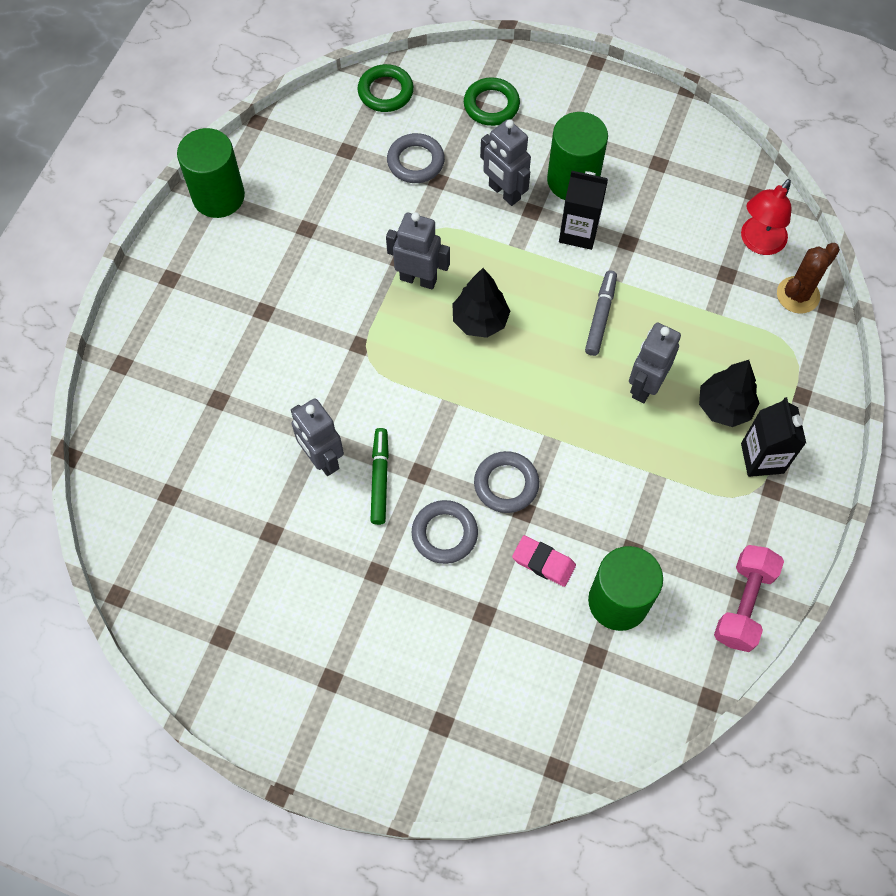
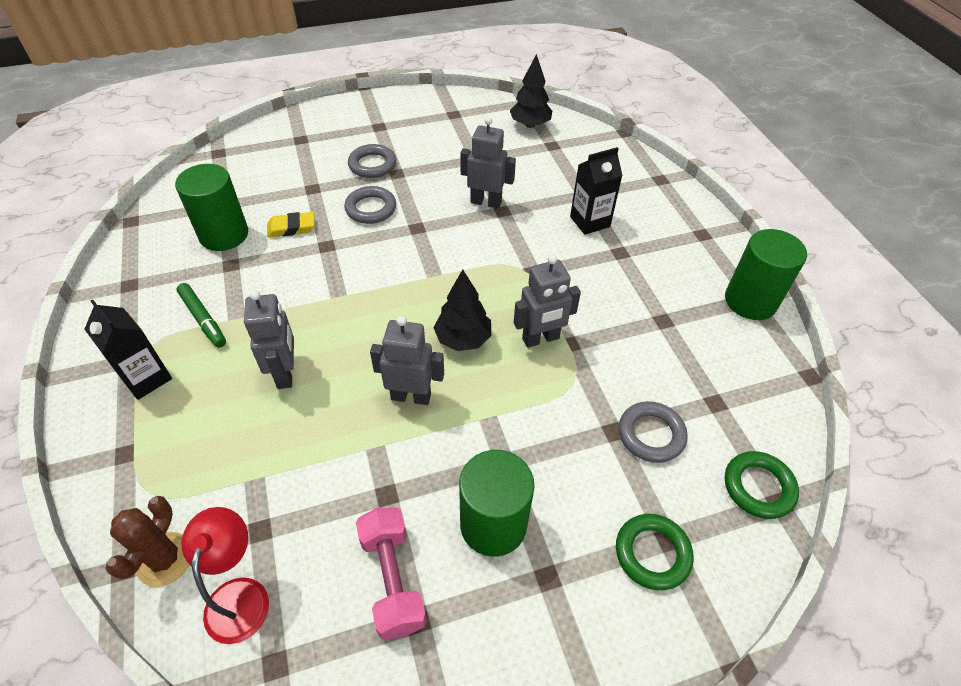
camera: 140 degrees right, 15 degrees down
green marker [370,428,389,525] -> green marker moved to [176,283,226,348]
grey ring [474,451,539,513] -> grey ring moved to [348,144,396,178]
grey robot [480,119,531,206] -> grey robot moved to [370,316,444,405]
pink eraser [512,535,576,587] -> yellow eraser [267,212,315,237]
black carton [559,171,608,250] -> black carton moved to [570,147,623,235]
grey marker [585,271,617,356] -> none
black tree [699,360,760,427] -> black tree moved to [510,54,552,128]
pink dumbbell [714,545,784,652] -> pink dumbbell moved to [356,507,427,640]

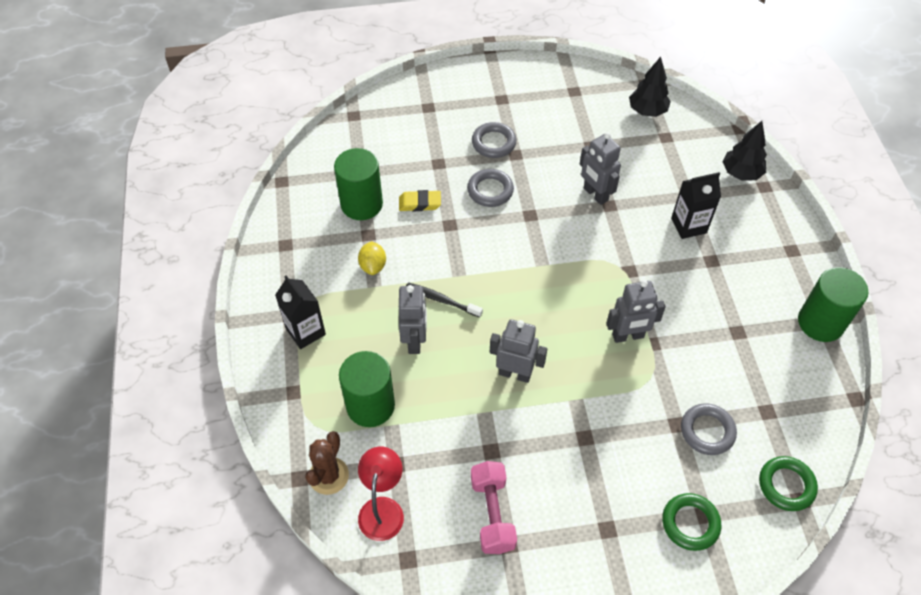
camera: 10 degrees right, 5 degrees up
green marker [176,283,226,348] -> none
black tree [434,269,491,351] -> black tree moved to [723,121,767,181]
green cylinder [459,450,535,557] -> green cylinder moved to [339,351,395,427]
grey robot [460,117,516,209] -> grey robot turned 150 degrees counterclockwise [580,132,621,205]
none -> yellow lemon [358,241,386,275]
none -> black toothbrush [406,282,483,317]

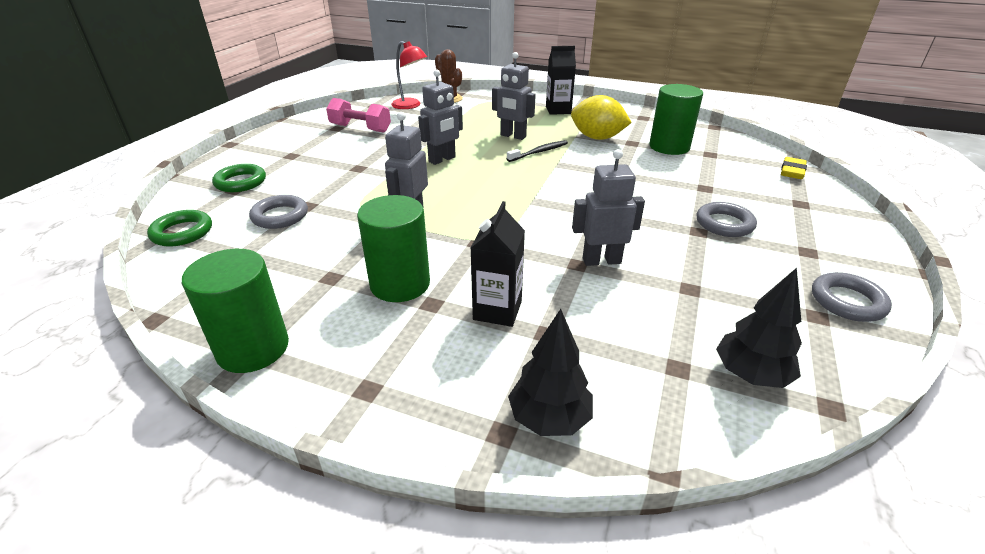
camera: 120 degrees right, 20 degrees down
green cylinder [339,351,395,427] -> green cylinder moved to [357,195,430,302]
yellow lemon [358,241,386,275] -> yellow lemon [571,95,632,140], size x1.73
yellow eraser [399,190,441,211] -> yellow eraser moved to [781,157,807,179]
grey ring [467,169,514,207] -> grey ring moved to [812,272,892,322]

